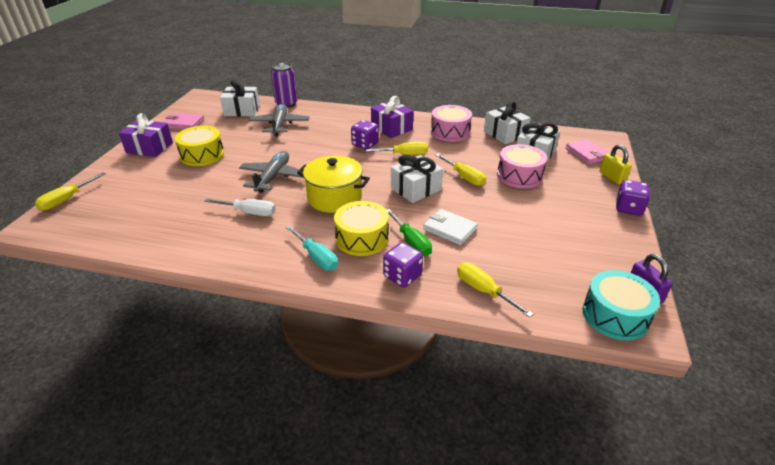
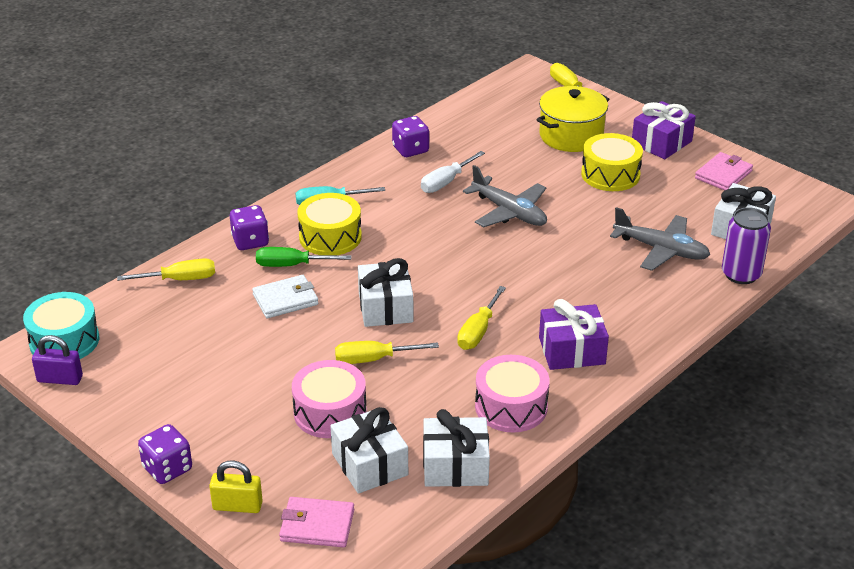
camera: 120 degrees right, 0 degrees up
yellow pot [297,156,370,213] -> yellow pot moved to [536,86,609,152]
purple dice [351,120,379,149] -> purple dice moved to [392,116,429,157]

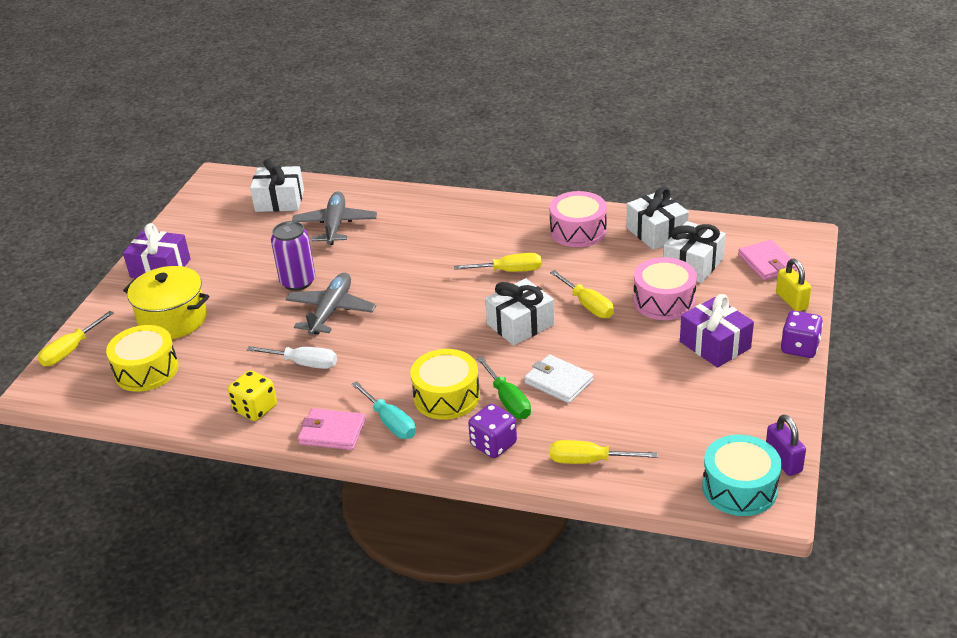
camera: 115 degrees left, 0 degrees up
yellow screwdriver [117,258,215,281] -> yellow screwdriver turned 45 degrees counterclockwise [550,440,658,464]
purple dice [392,116,429,157] -> yellow dice [228,370,277,421]
purple gift [539,299,609,370] -> purple gift moved to [680,294,754,368]
yellow drum [581,133,643,191] -> yellow drum moved to [106,325,179,392]
pink wallet [695,152,753,191] -> pink wallet moved to [298,408,366,450]
purple can [722,207,771,284] -> purple can moved to [271,221,315,291]

